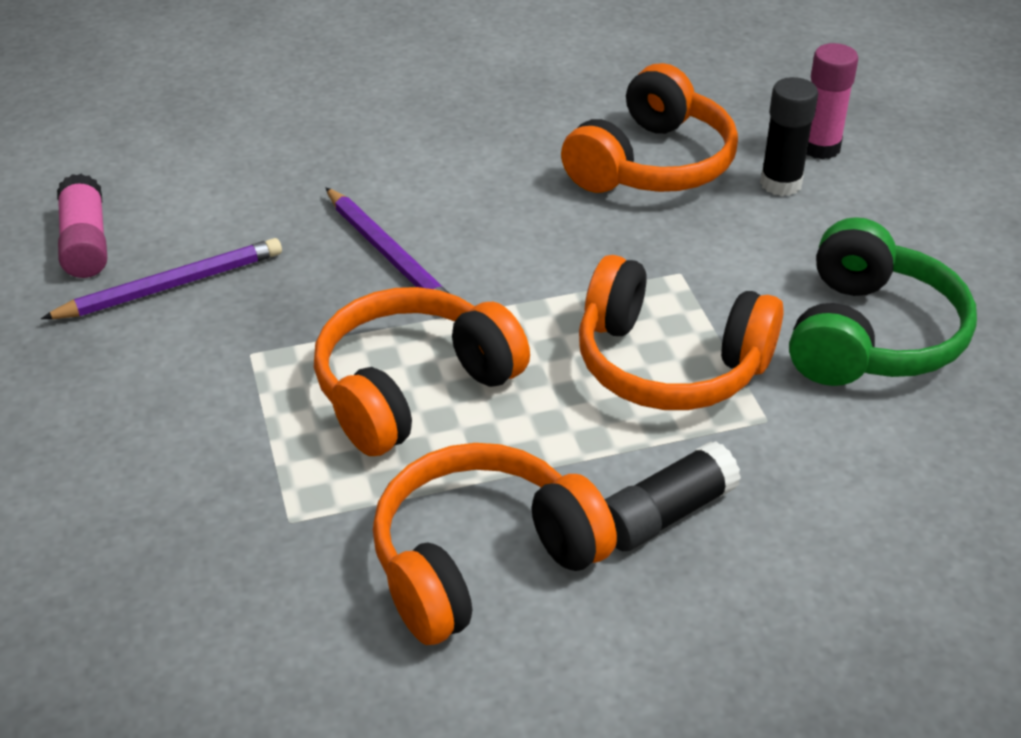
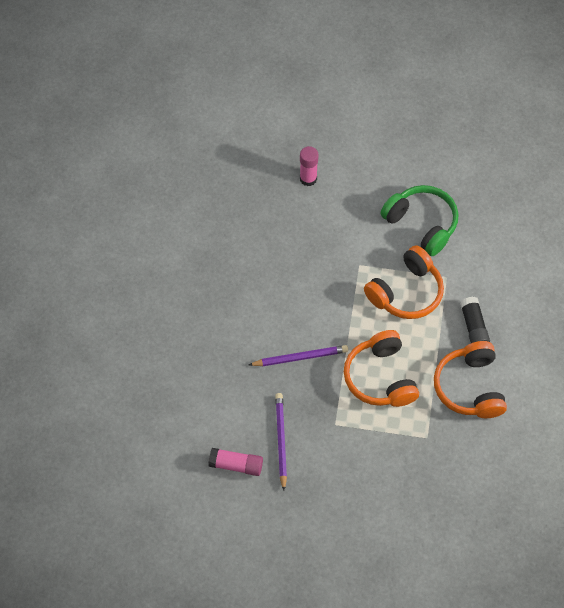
camera: 65 degrees left, 20 degrees up
orange headphones [561,63,738,193] -> none
black glue stick [760,77,818,196] -> none

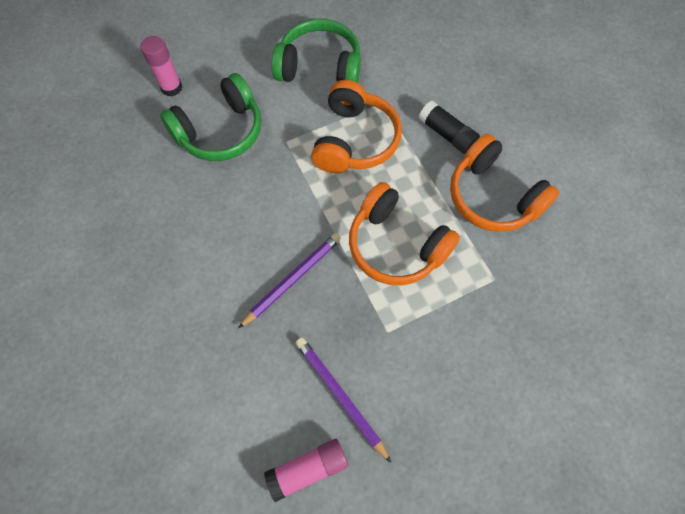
camera: 35 degrees left, 5 degrees up
none -> green headphones [160,73,261,161]

